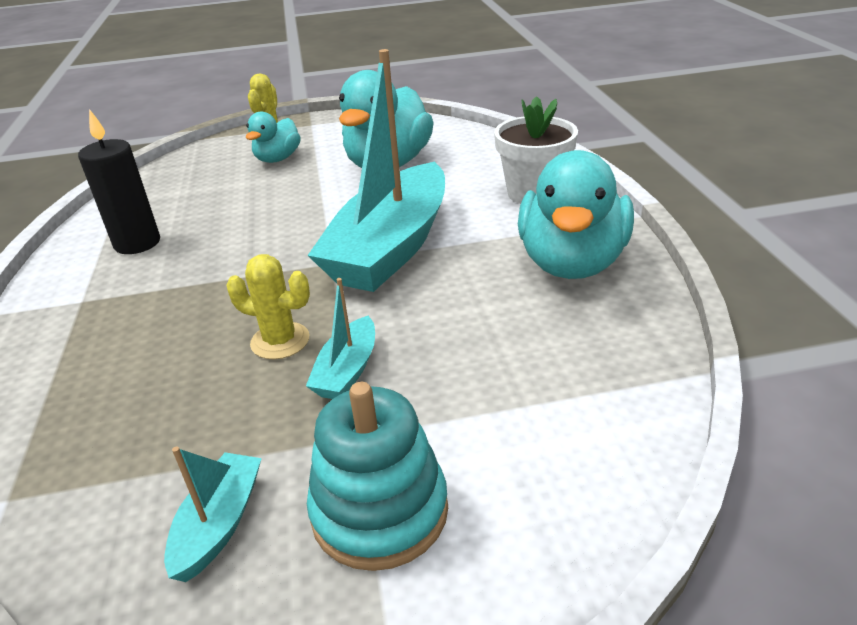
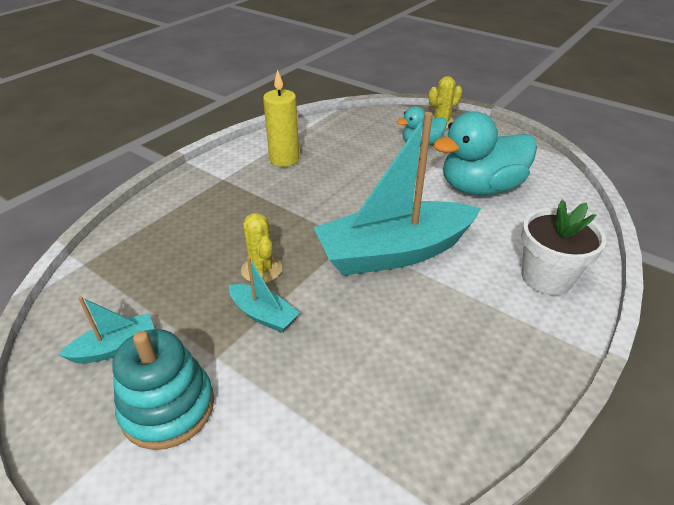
camera: 45 degrees right, 5 degrees up
black candle [78,109,160,254] -> yellow candle [263,69,300,167]
turquoise boat [306,278,375,399] -> turquoise boat turned 120 degrees counterclockwise [229,257,300,333]
turquoise duck [518,150,634,279] -> none

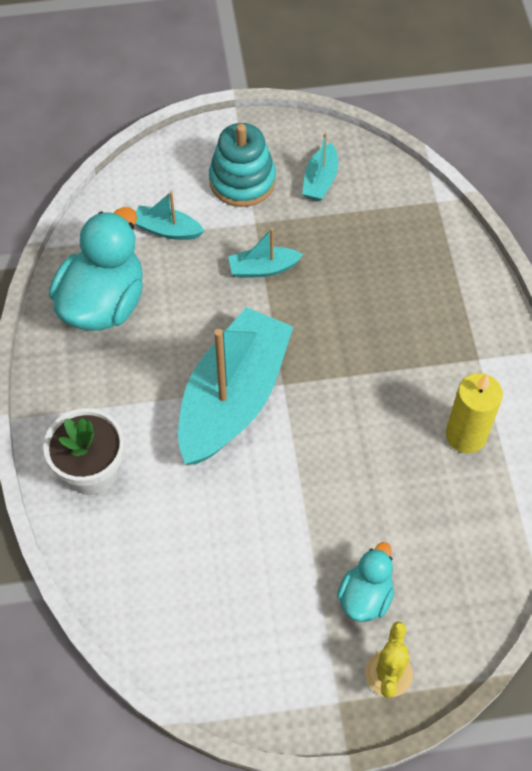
camera: 135 degrees right, 20 degrees up
yellow cactus [241,213,282,283] -> none
turquoise duck [433,111,537,195] -> turquoise duck moved to [49,207,143,331]
none -> turquoise boat [135,191,204,240]

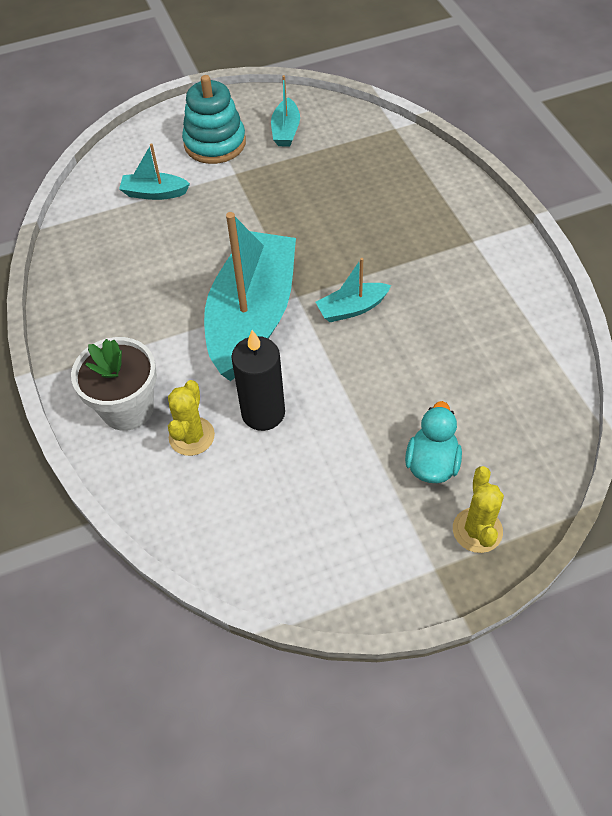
camera: 10 degrees left, 5 degrees down
turquoise duck [49,207,143,331] -> none
turquoise boat [228,228,303,278] -> turquoise boat moved to [316,258,391,322]
yellow candle [446,373,503,453] -> none
none -> yellow cactus [168,380,215,456]
none -> black candle [231,330,285,431]

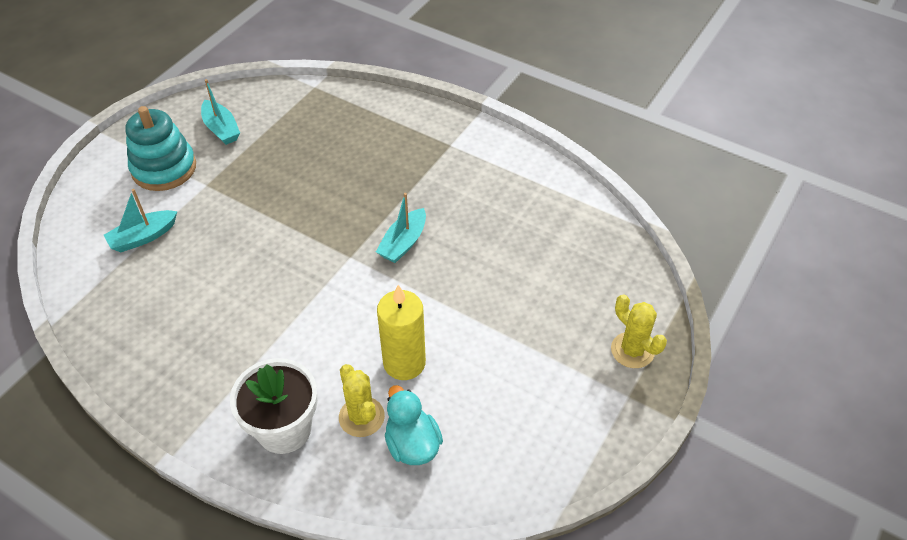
camera: 40 degrees left, 5 degrees down
turquoise boat [204,212,296,381] -> none
black candle [231,330,285,431] -> yellow candle [377,285,426,380]
turquoise duck [405,401,462,483] -> turquoise duck moved to [385,385,443,465]

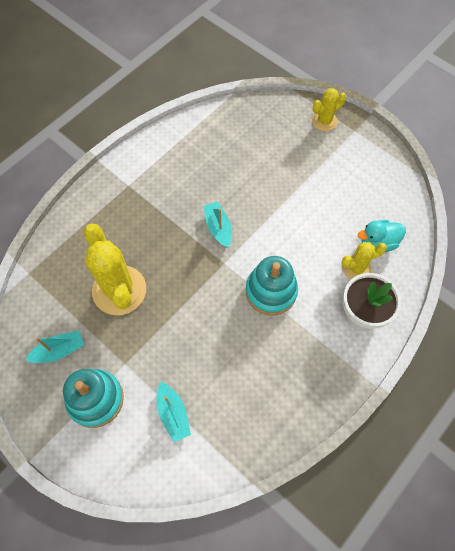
camera: 80 degrees left, 15 degrees up
turquoise boat [376,193,426,263] -> turquoise boat turned 150 degrees counterclockwise [203,201,232,248]
yellow candle [377,285,426,380] -> none
none -> yellow cactus [84,224,146,315]
none -> turquoise stacking toy [246,256,298,315]

